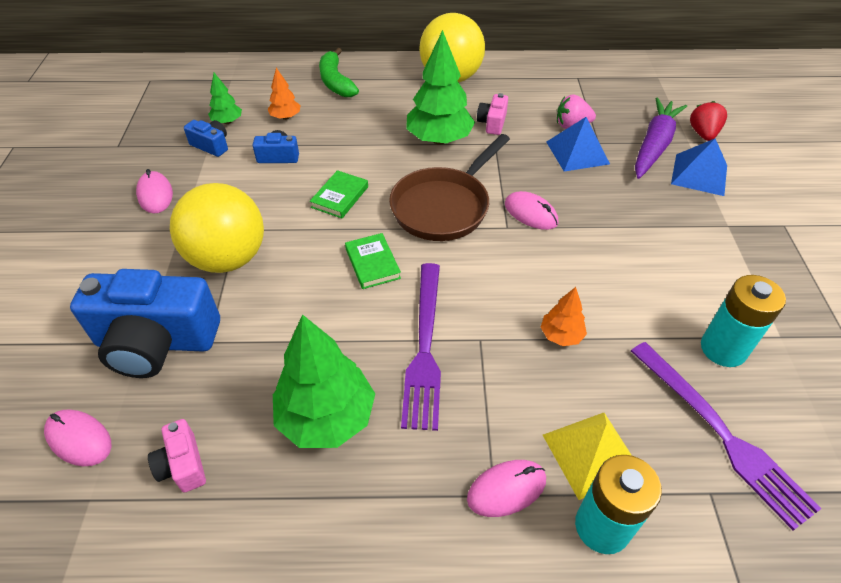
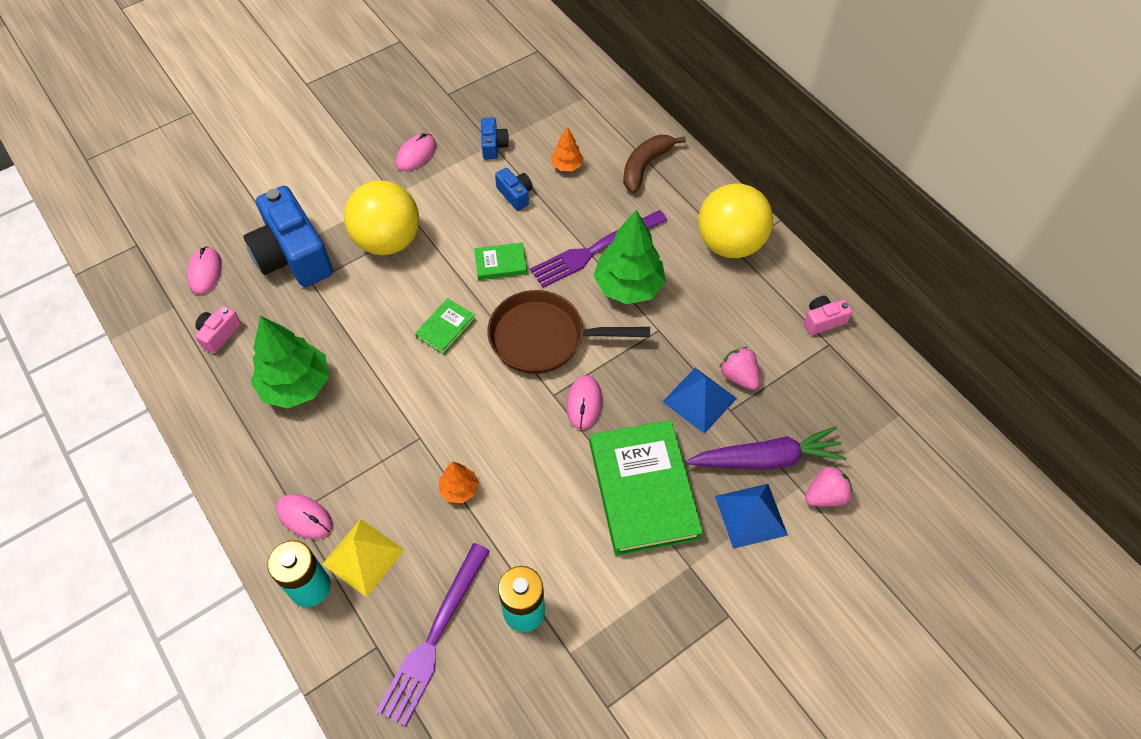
camera: 55 degrees right, 10 degrees up
green tree [208,73,242,124] -> none
green banana [319,48,359,97] -> brown banana [623,135,686,193]
purple fork [401,263,441,431] -> purple fork moved to [530,210,667,288]
pink camera [477,93,508,135] -> pink camera moved to [804,296,853,335]
red strawberry [690,101,727,141] -> pink strawberry [805,465,852,506]
none -> green book [590,420,703,556]

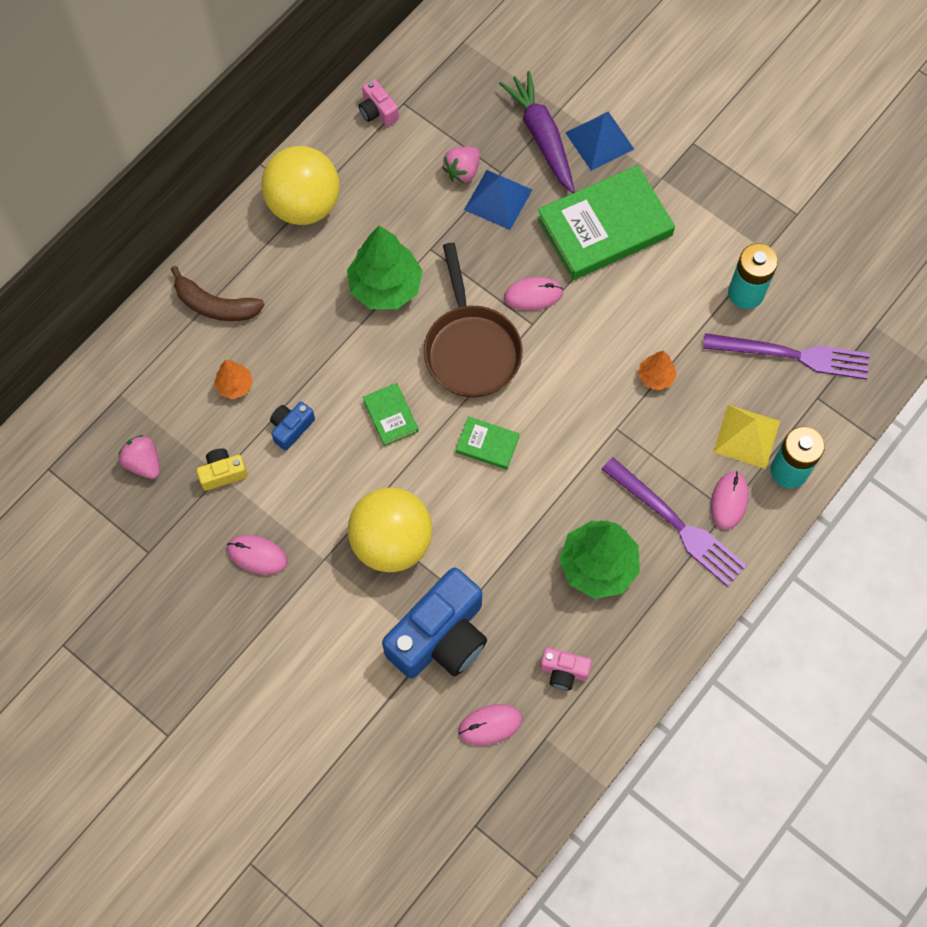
camera: 105 degrees left, 10 degrees up
blue camera [481,117,509,160] -> yellow camera [196,448,248,491]
purple fork [530,210,667,288] -> purple fork moved to [602,457,747,587]
pink strawberry [805,465,852,506] -> pink strawberry moved to [118,435,160,479]

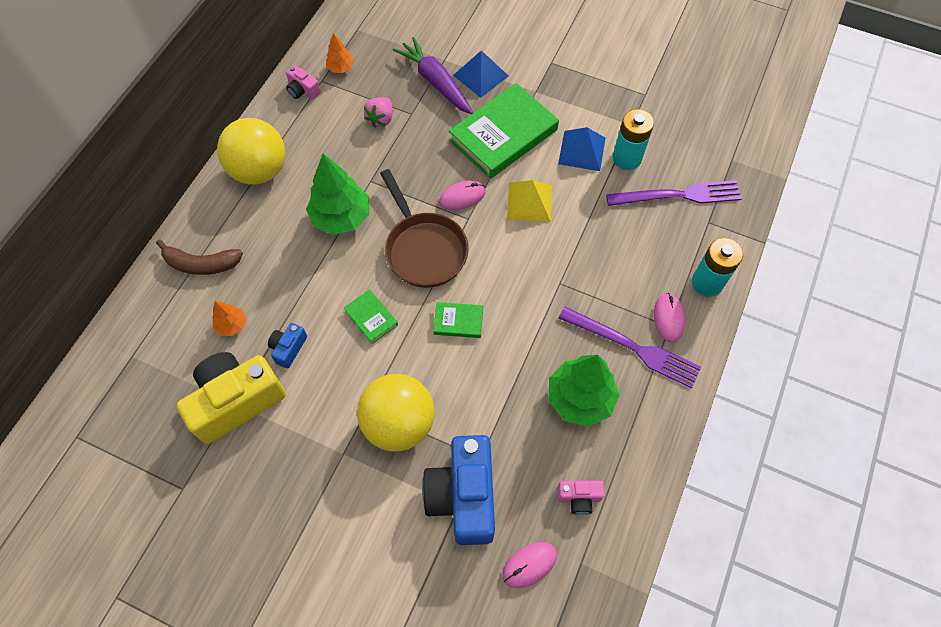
camera: 15 degrees left, 5 degrees down
pink strawberry [118,435,160,479] -> none
yellow camera [196,448,248,491] -> yellow camera [177,352,286,444], size x2.21
pink mouse [227,535,288,575] -> none
blue camera [382,567,487,679] -> blue camera turned 150 degrees clockwise [422,435,495,545]
blue pyramid [464,170,532,230] -> blue pyramid moved to [558,127,605,171]
orange tree [638,351,677,390] -> orange tree moved to [326,33,354,73]
yellow pyramid [713,405,780,469] -> yellow pyramid moved to [507,180,552,222]

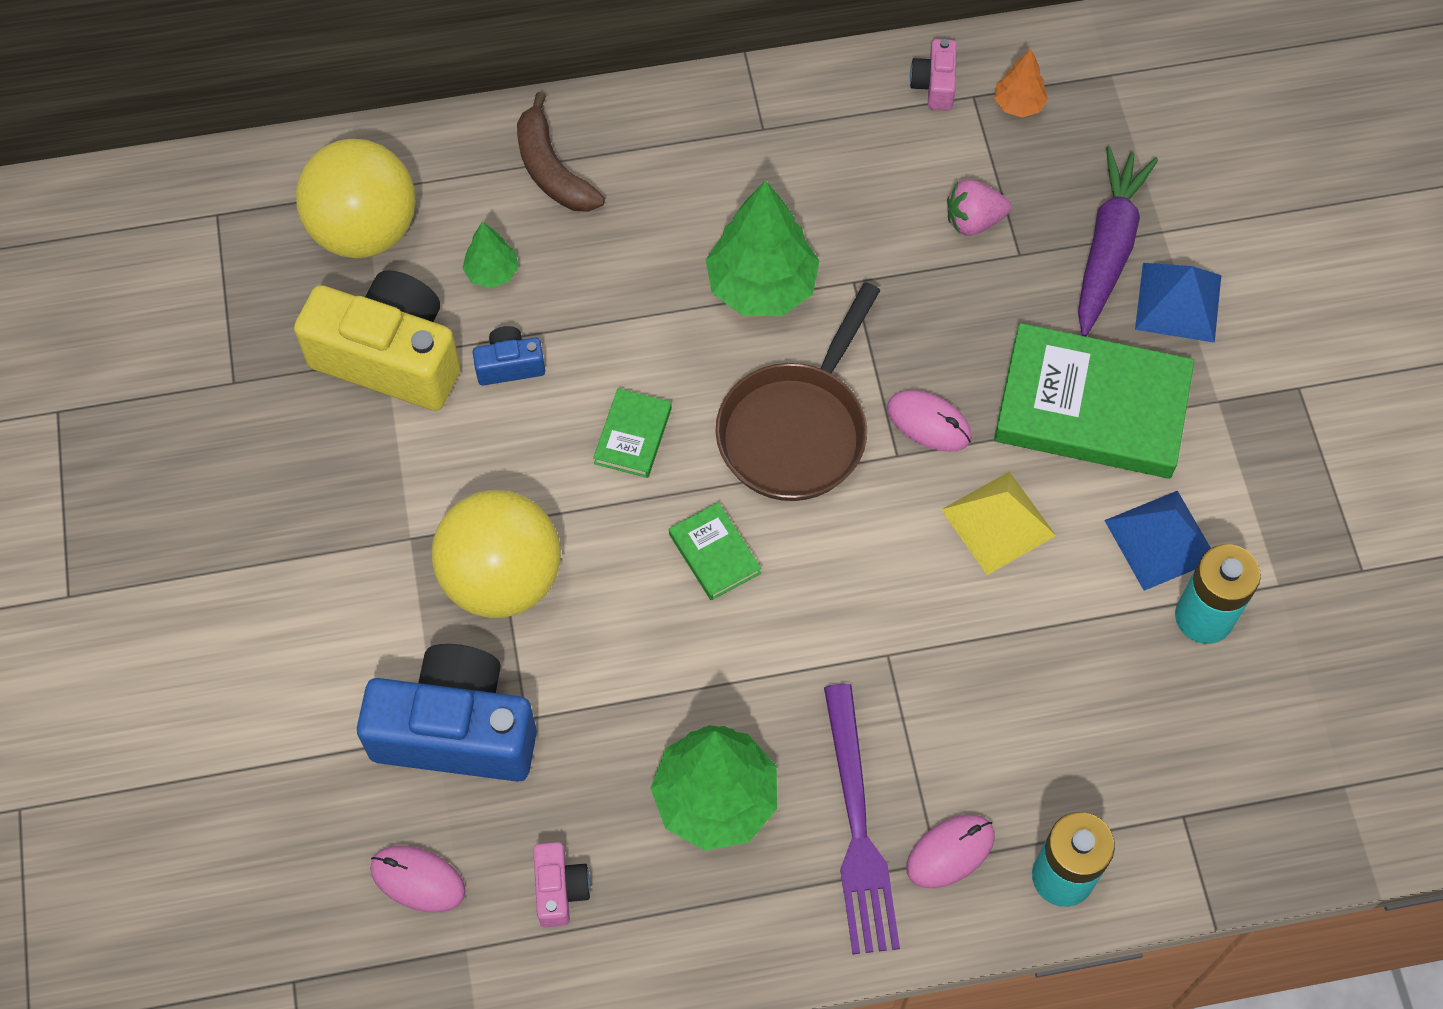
camera: 55 degrees right, 0 degrees up
orange tree [212,301,246,336] -> green tree [462,221,519,288]
yellow ball [217,118,285,185] -> yellow ball moved to [296,139,416,258]
blue camera [422,435,495,545] -> blue camera turned 45 degrees clockwise [357,644,537,782]
pink camera [557,480,605,515] -> pink camera turned 150 degrees counterclockwise [533,842,591,928]
purple fork [606,180,742,206] -> none

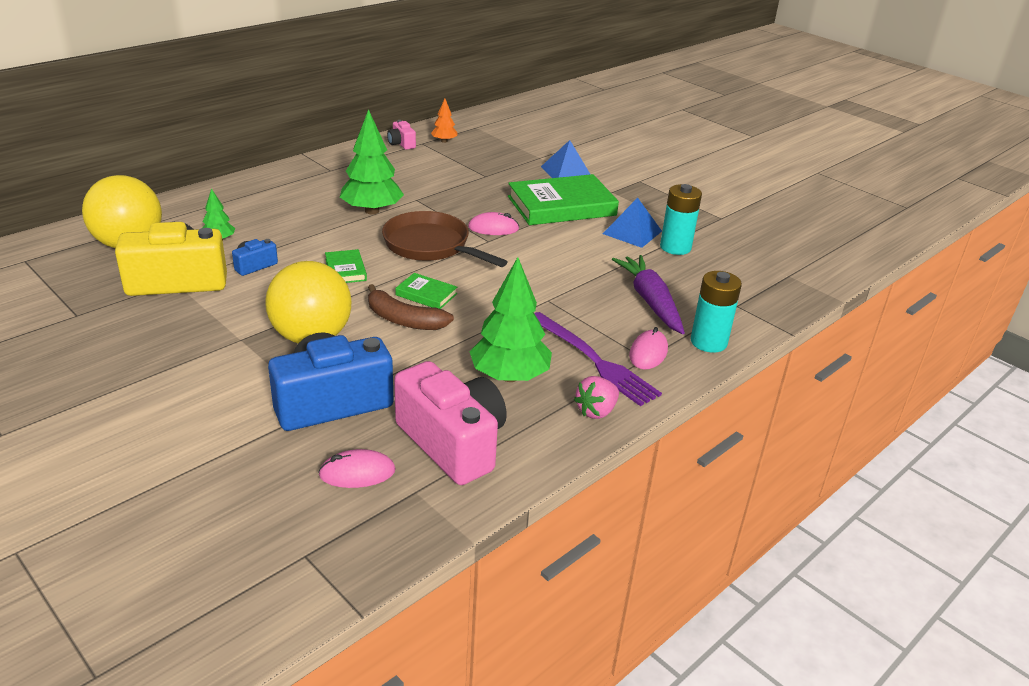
camera: 35 degrees left, 30 degrees down
brown banana [517,92,605,212] -> brown banana moved to [368,284,454,330]
pink camera [533,842,591,928] -> pink camera [394,361,507,485], size x2.21
brown pan [716,282,880,501] -> brown pan turned 135 degrees clockwise [382,211,508,267]
yellow pyramid [941,471,1056,575] -> none
pink strawberry [947,179,1011,236] -> pink strawberry moved to [574,376,619,419]
purple carrot [1078,146,1158,337] -> purple carrot moved to [612,255,685,334]

